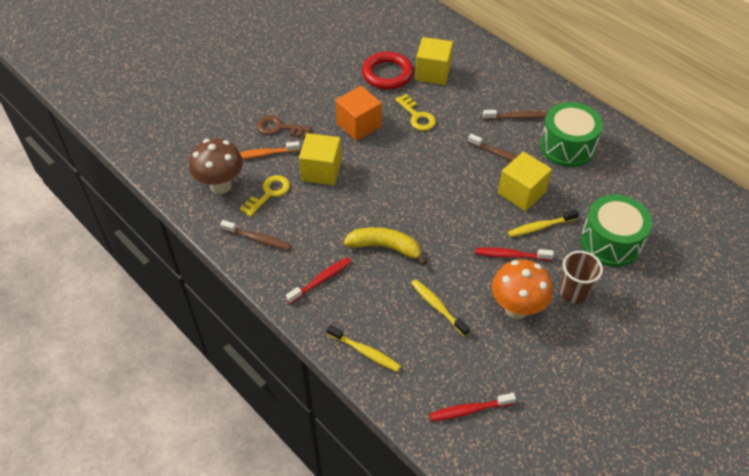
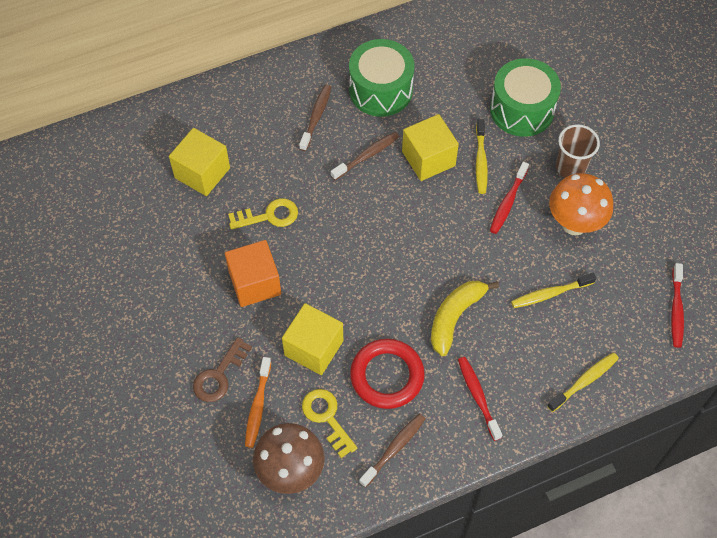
camera: 70 degrees left, 10 degrees up
red ring [362,52,413,89] -> red ring moved to [350,339,425,409]

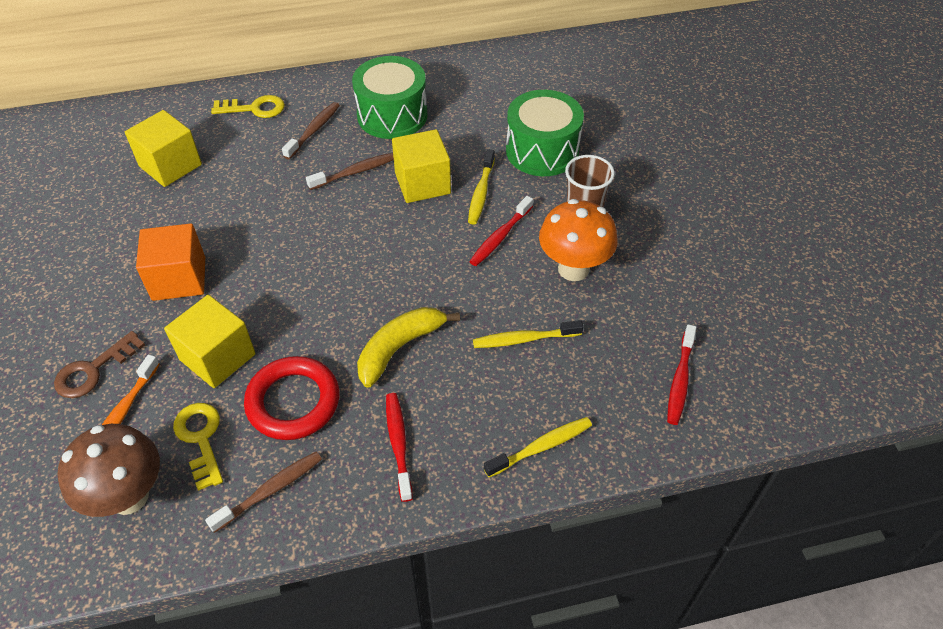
camera: 10 degrees right, 10 degrees down
yellow key [228,198,298,230] -> yellow key moved to [211,95,285,118]

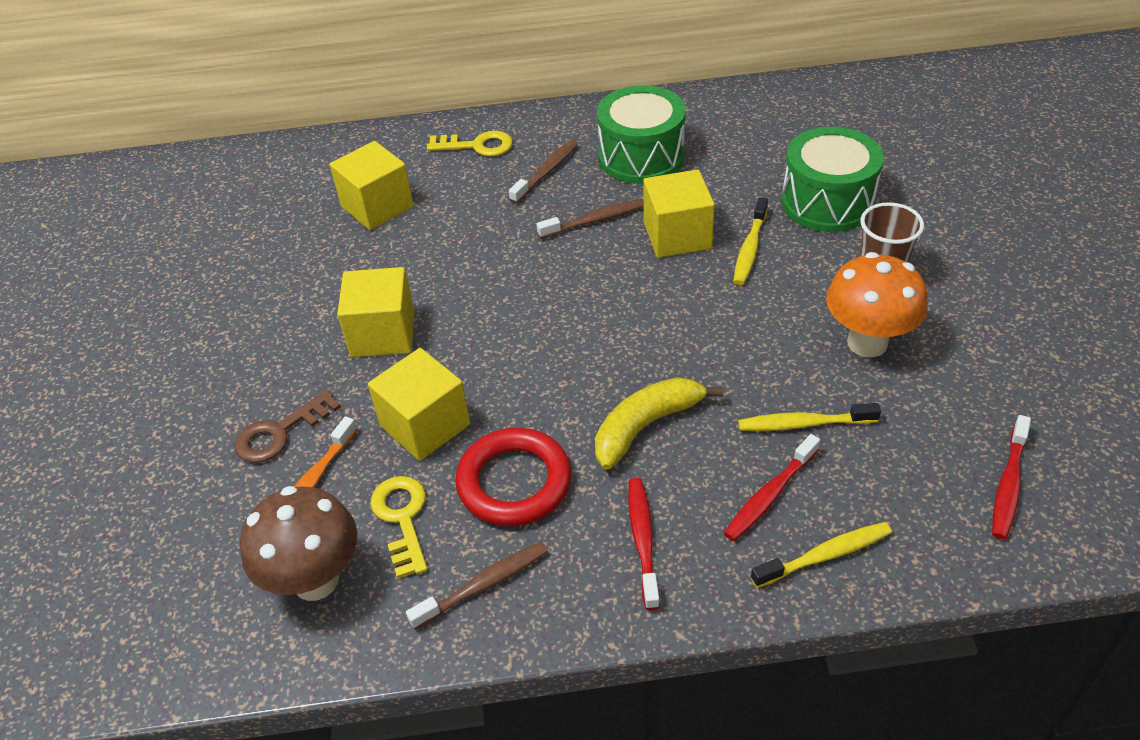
camera: 10 degrees right, 5 degrees down
orange cube [136,223,205,301] -> yellow cube [337,267,415,357]
red toothbrush [469,196,533,266] -> red toothbrush moved to [724,434,820,541]

